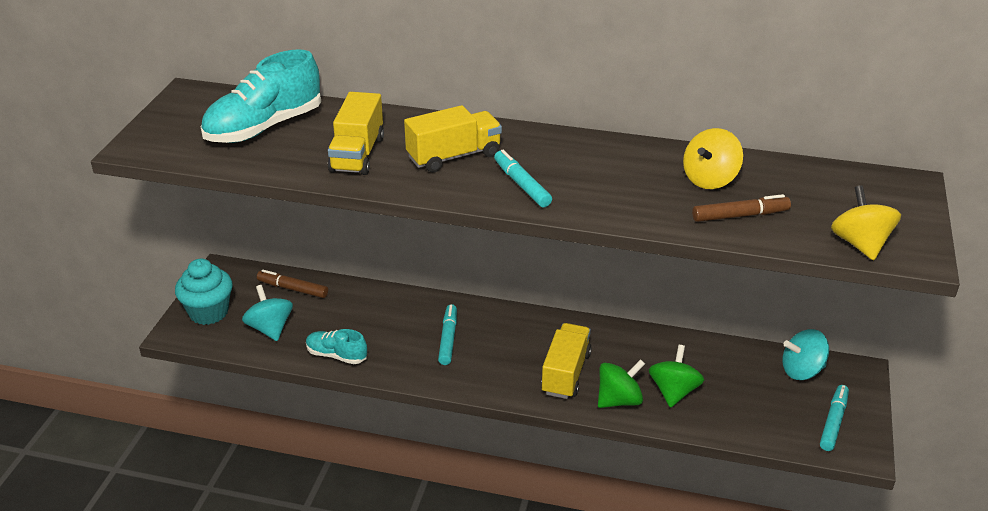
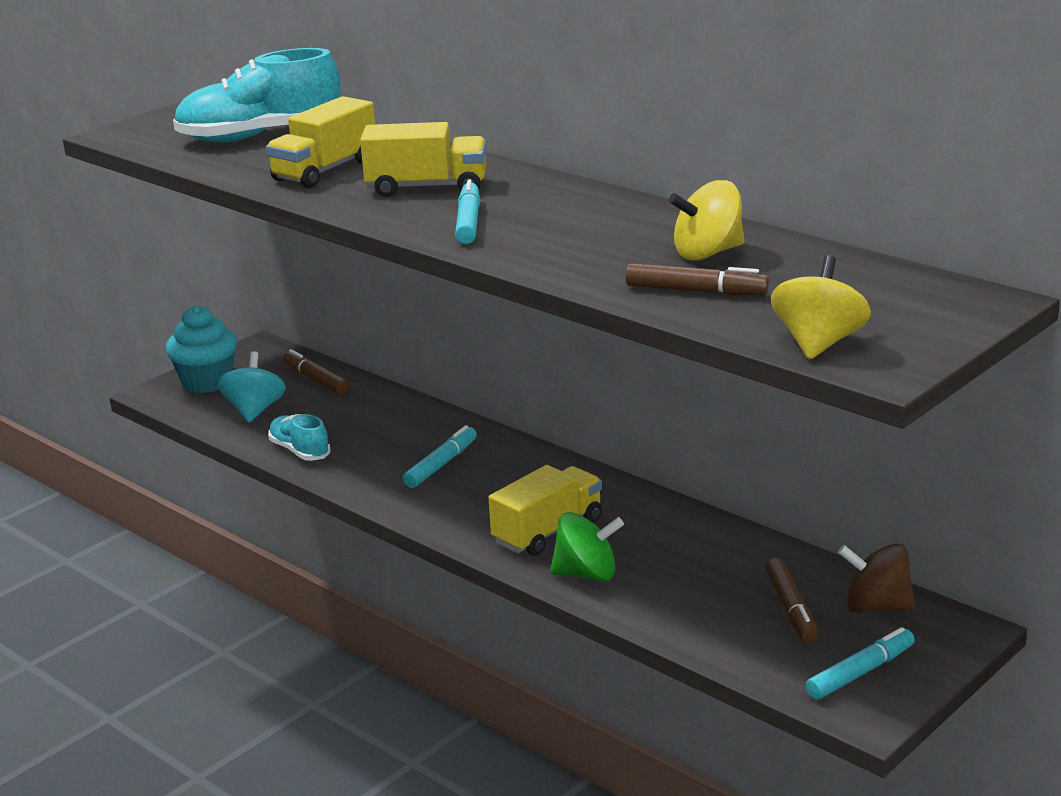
camera: 30 degrees right, 10 degrees down
green spinning top [649,345,704,408] -> none
turquoise spinning top [782,329,829,380] -> brown spinning top [838,544,916,613]
none -> brown marker [765,558,818,643]

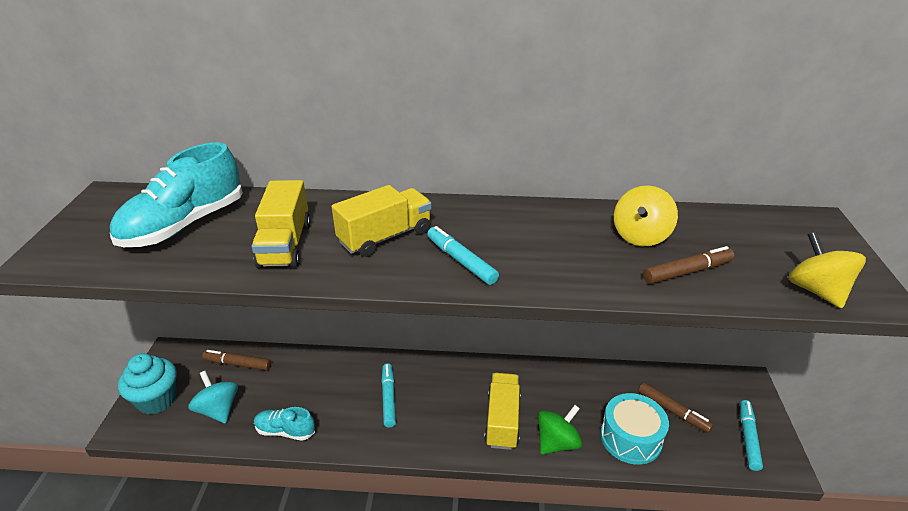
camera: 40 degrees left, 10 degrees up
brown spinning top [838,544,916,613] -> none
none -> turquoise drum [600,393,669,465]

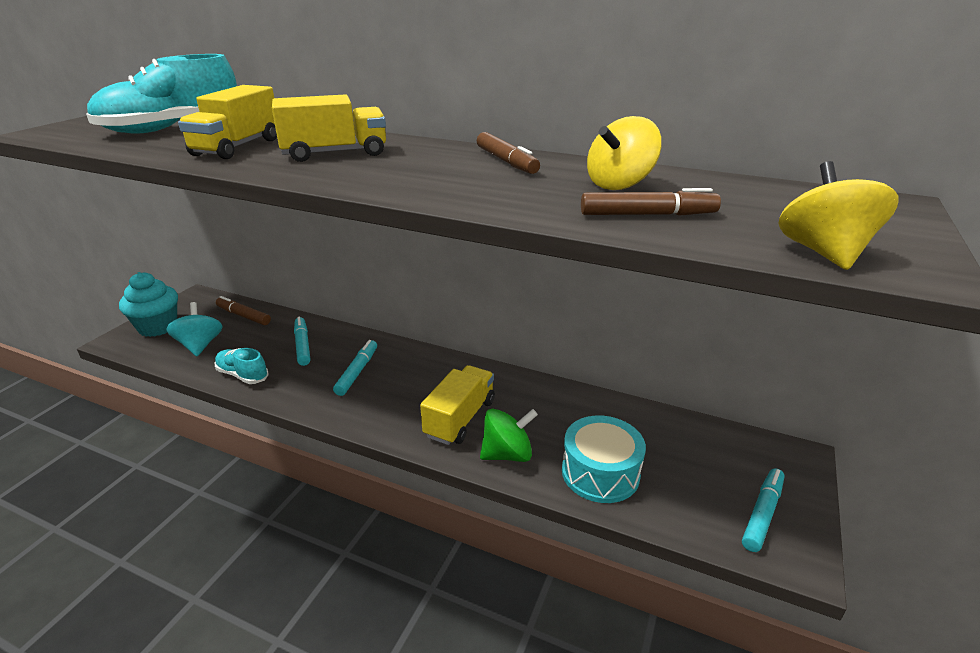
camera: 20 degrees right, 5 degrees down
turquoise marker [427,226,499,285] -> turquoise marker moved to [294,317,310,366]
brown marker [638,382,713,433] -> brown marker moved to [477,132,540,174]

